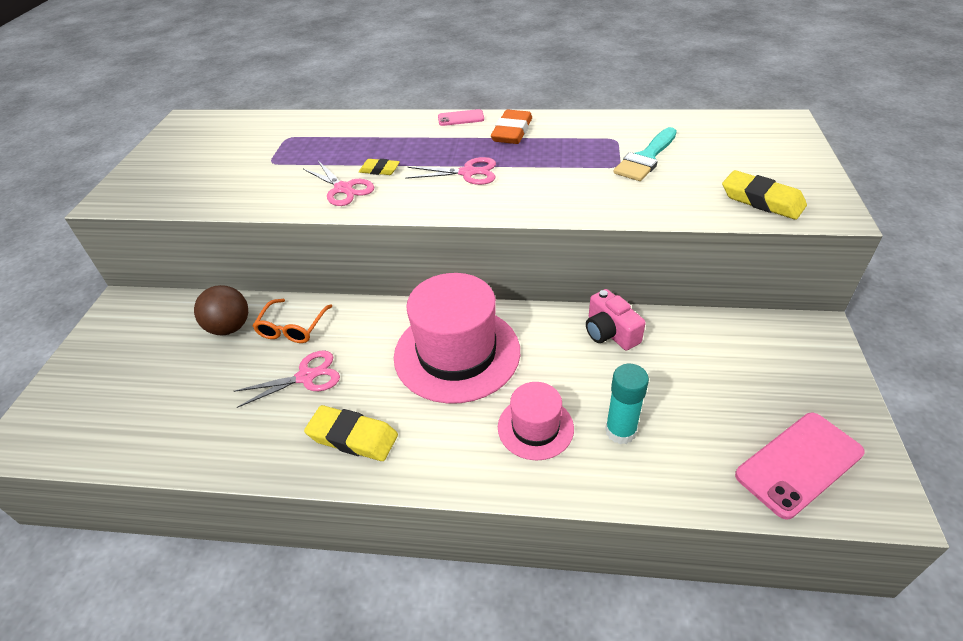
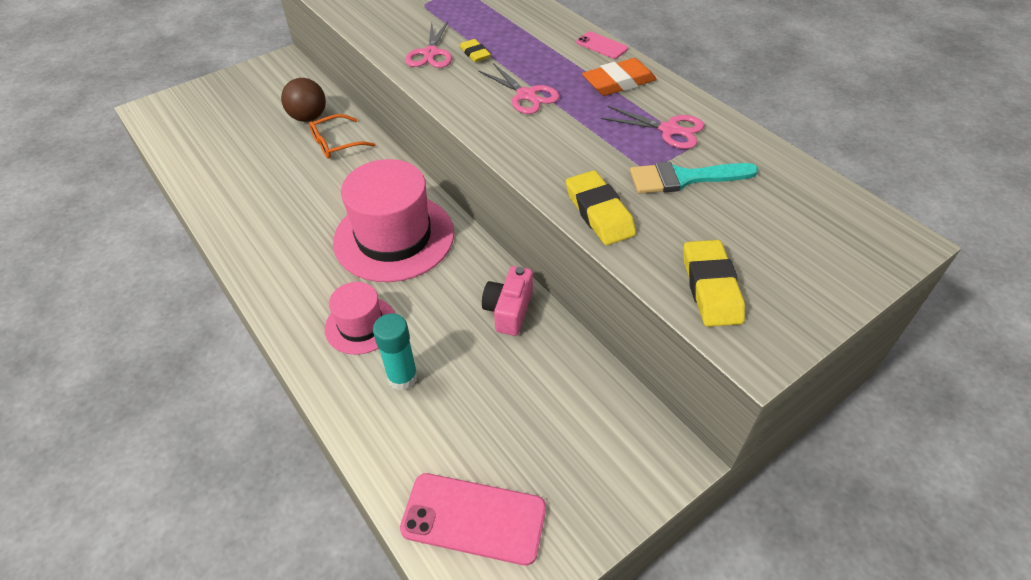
camera: 45 degrees right, 5 degrees up
pink scissors [234,350,340,408] -> pink scissors moved to [601,106,704,149]
yellow eraser [304,405,398,461] -> yellow eraser moved to [566,170,636,245]

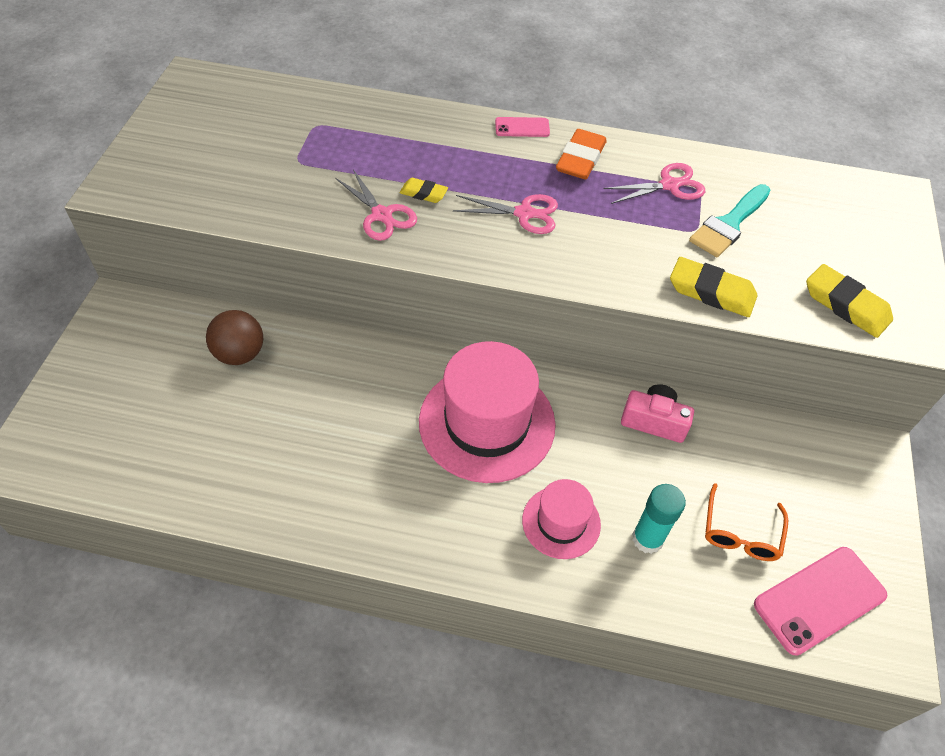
camera: 45 degrees left, 5 degrees up
orange glasses [309,114,375,159] -> orange glasses moved to [705,483,788,561]
pink camera [482,266,533,336] -> pink camera turned 135 degrees clockwise [621,384,694,443]

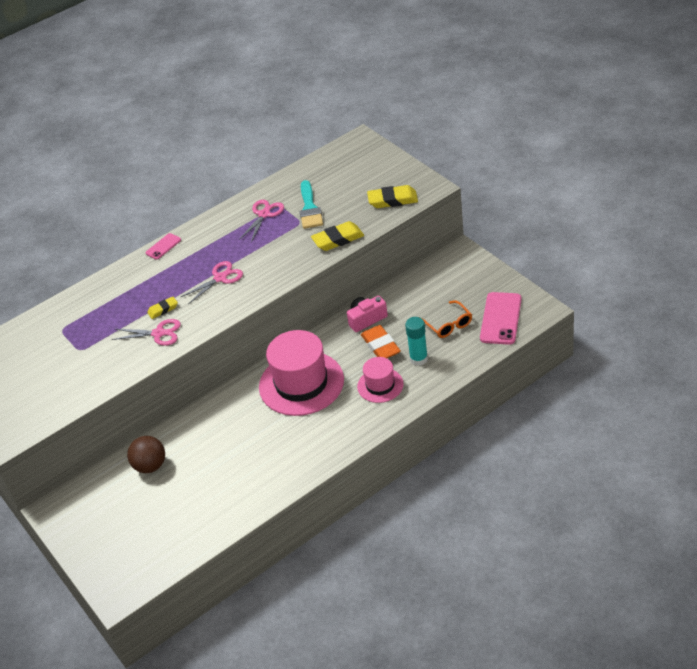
camera: 40 degrees left, 10 degrees down
orange eraser [556,129,607,179] -> orange eraser moved to [361,325,401,358]

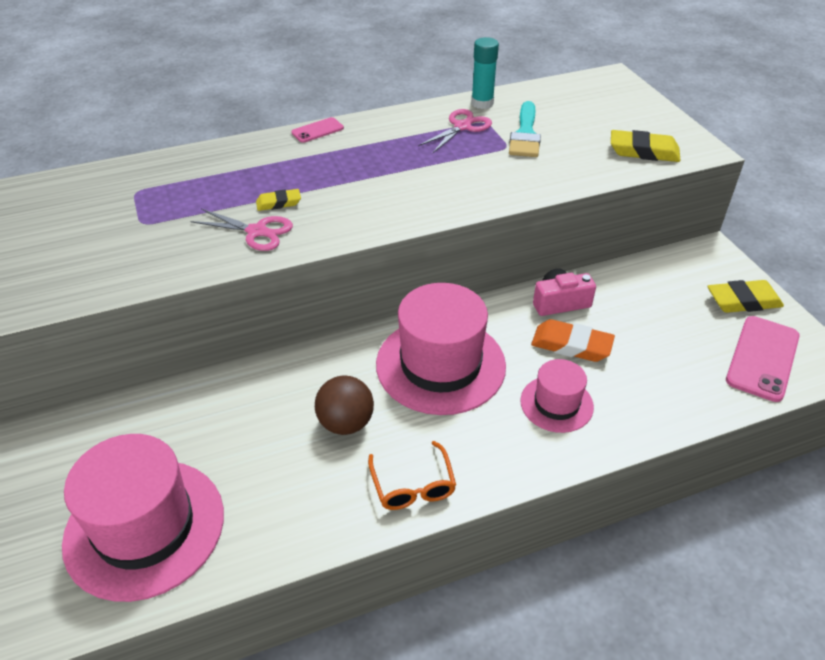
camera: 10 degrees right, 0 degrees up
brown ball [127,436,165,473] -> brown ball moved to [315,376,374,435]
pink scissors [181,261,243,304] -> none
yellow eraser [311,221,364,251] -> yellow eraser moved to [707,280,784,313]
orange eraser [361,325,401,358] -> orange eraser turned 60 degrees counterclockwise [531,319,615,362]
turquoise glue stick [405,317,428,366] -> turquoise glue stick moved to [471,37,499,109]
orange glasses [420,300,472,338] -> orange glasses moved to [368,441,456,510]
none -> pink hat [62,434,224,602]

